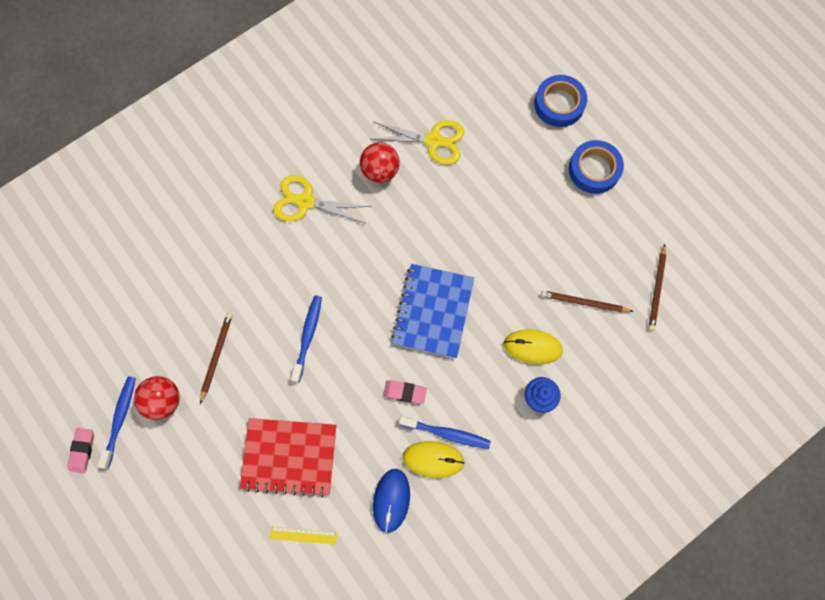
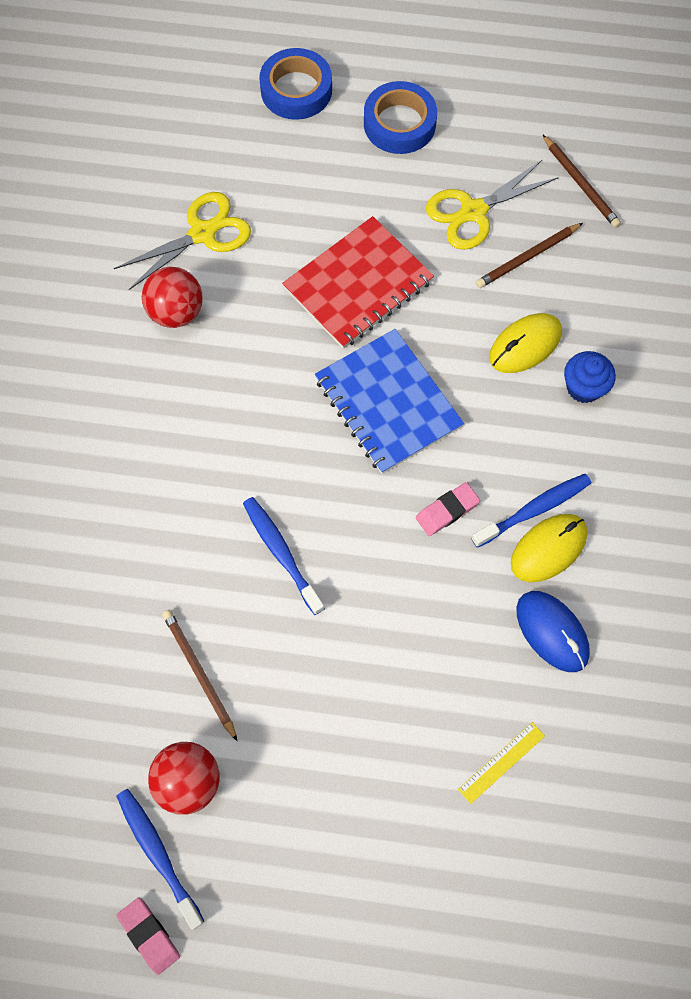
camera: 45 degrees left, 5 degrees down
red notebook [240,418,337,497] -> red notebook moved to [282,216,434,349]
yellow scissors [273,175,371,224] -> yellow scissors moved to [426,159,559,250]

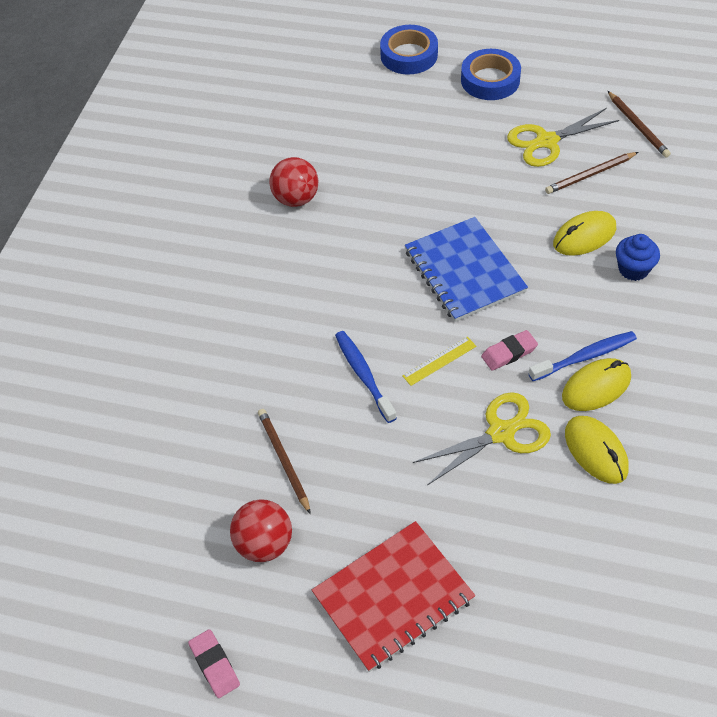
camera: 10 degrees right, 15 degrees down
yellow scissors [114,192,251,290] -> yellow scissors moved to [413,392,551,485]
blue toothbrush [116,789,205,930] -> none
red notebook [282,216,434,349] -> red notebook moved to [312,521,475,672]
yellow ruler [458,722,545,804] -> yellow ruler moved to [402,337,476,386]
blue mouse [517,591,590,672] -> yellow mouse [565,416,629,484]

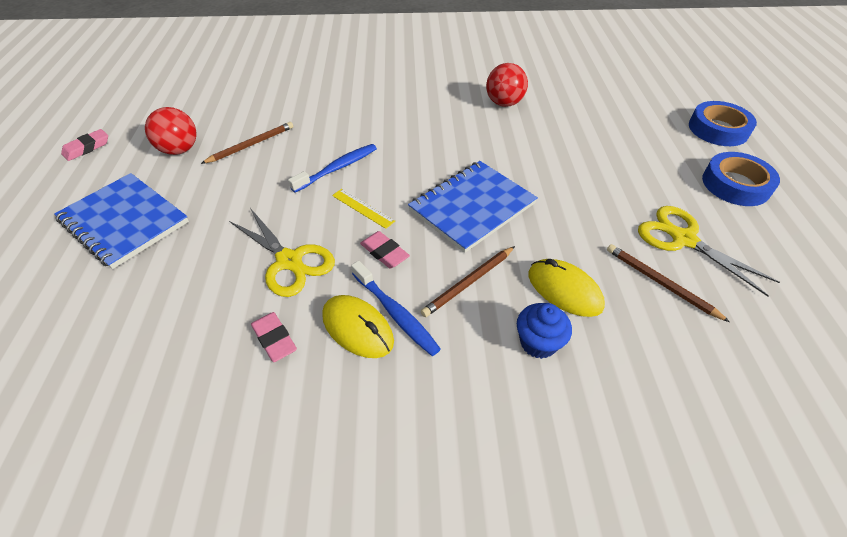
camera: 70 degrees right, 5 degrees down
red notebook [312,521,475,672] -> blue notebook [54,173,189,269]
yellow mouse [565,416,629,484] -> pink eraser [251,312,297,362]
brown pencil [608,91,671,157] -> brown pencil moved to [421,246,515,317]

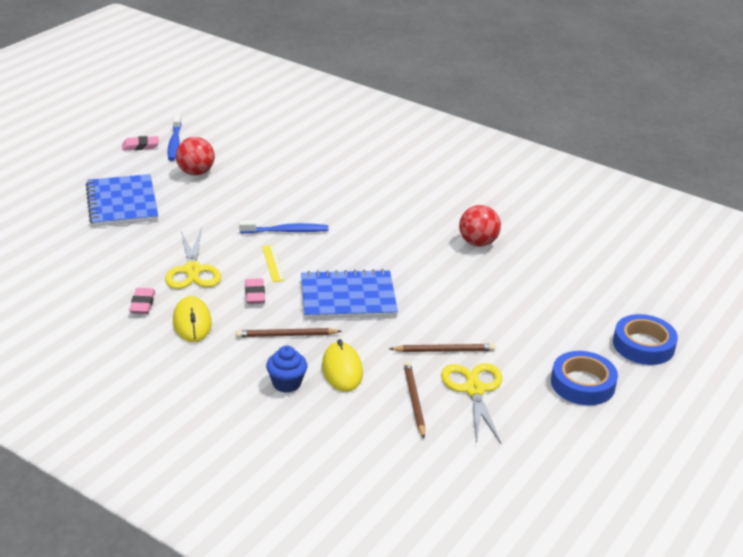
camera: 35 degrees right, 15 degrees down
brown pencil [201,122,294,164] -> brown pencil moved to [389,344,495,352]
blue toothbrush [351,261,441,356] -> blue toothbrush moved to [168,115,181,161]

